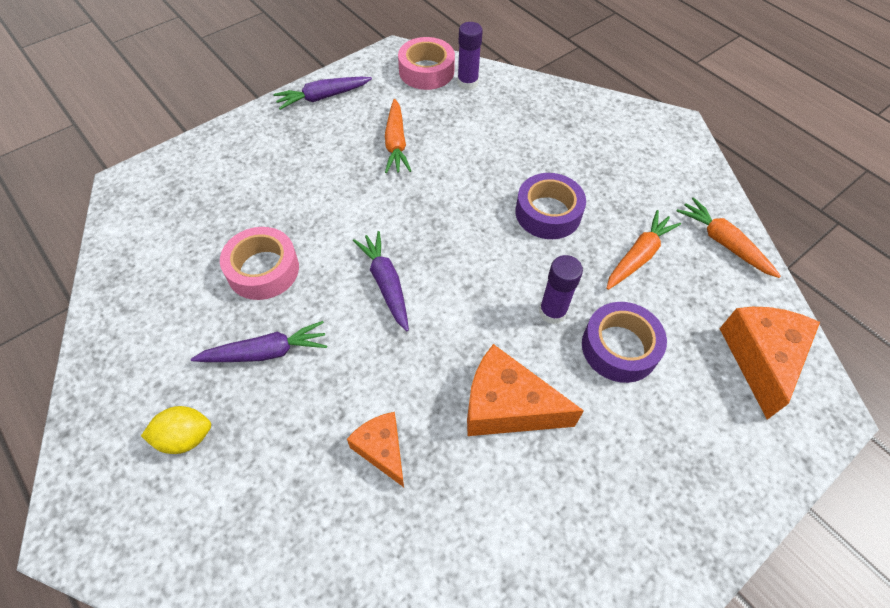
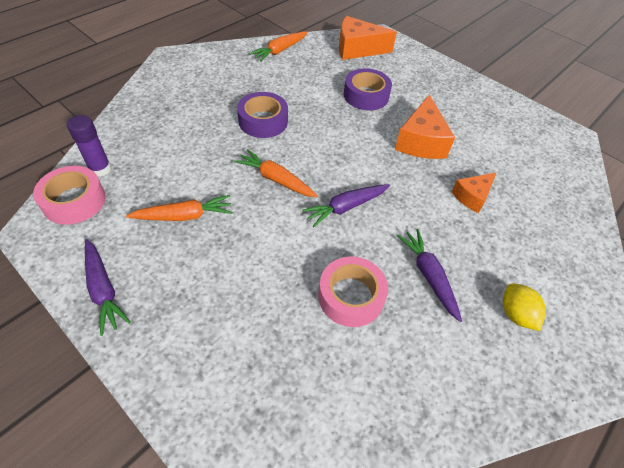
camera: 100 degrees left, 5 degrees down
purple glue stick [539,255,583,324] -> none
orange carrot [606,210,681,290] -> orange carrot moved to [234,149,318,197]

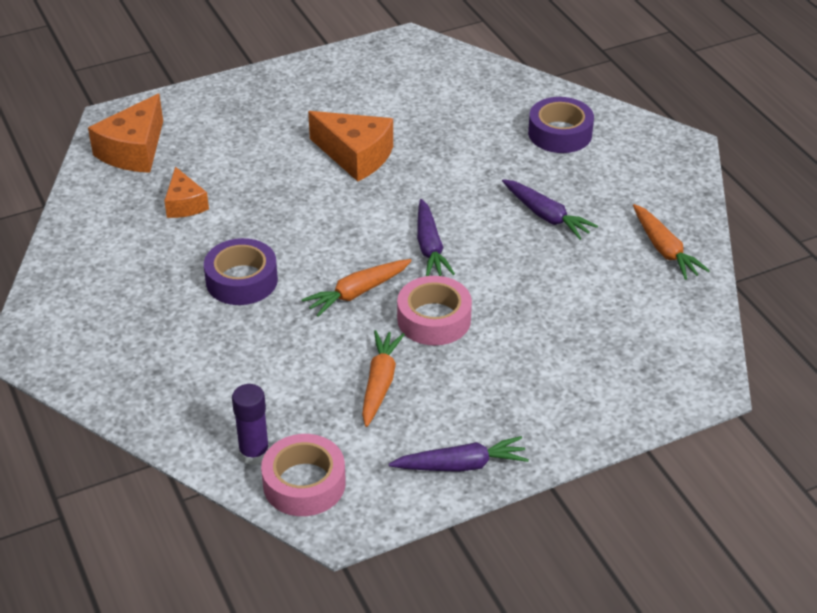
camera: 65 degrees left, 10 degrees down
orange carrot [249,32,308,62] -> orange carrot moved to [633,204,710,280]
pink tape [318,256,388,327] -> pink tape moved to [397,276,472,345]
purple tape [344,68,392,110] -> purple tape moved to [528,97,594,153]
purple carrot [397,229,462,322] -> purple carrot turned 135 degrees counterclockwise [502,179,598,240]
orange cheese [452,172,497,213] -> orange cheese moved to [164,167,209,218]
yellow lemon [503,283,546,331] -> none

